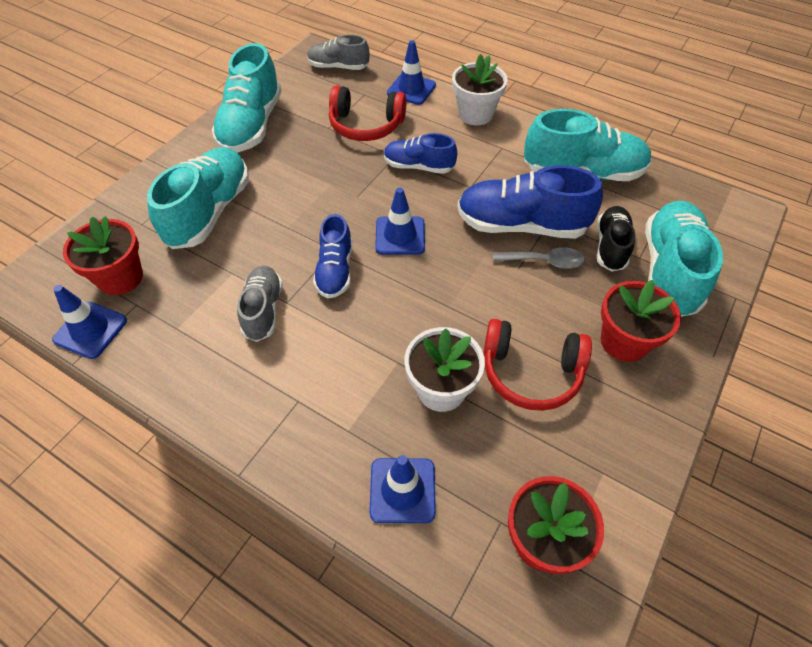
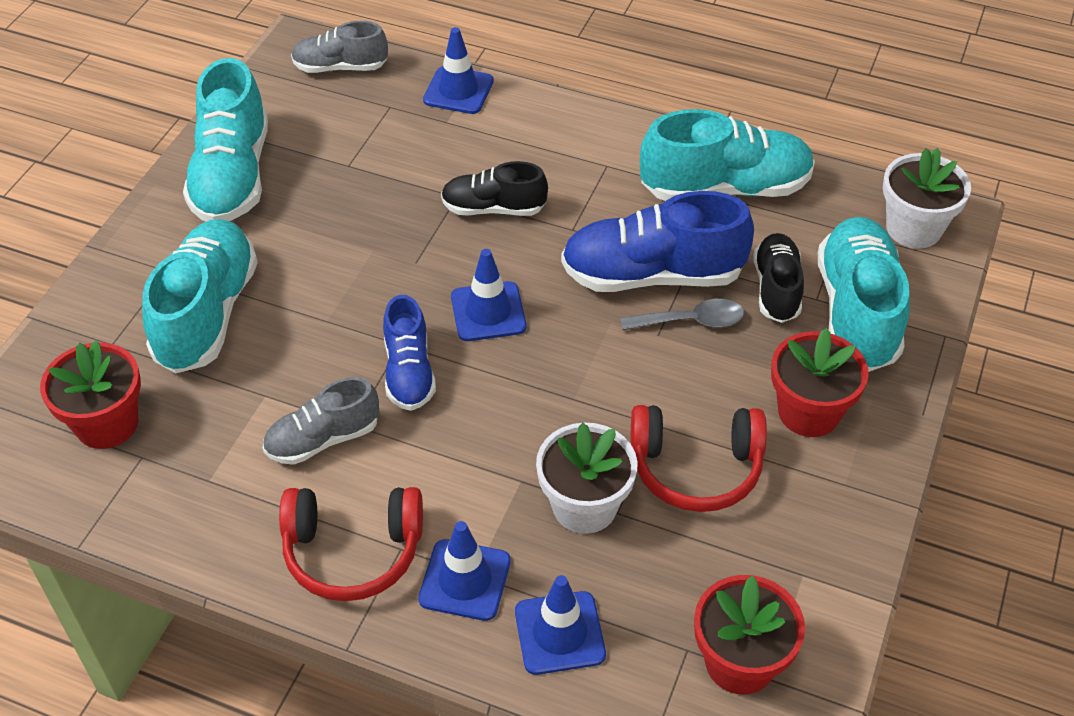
camera: 10 degrees left, 5 degrees down
blue traffic cone [52,285,127,359] -> blue traffic cone moved to [418,521,511,621]
grey shoe [237,266,283,342] -> grey shoe turned 105 degrees counterclockwise [263,377,379,465]
red headphones [329,86,407,141] -> red headphones moved to [279,487,423,601]
blue shoe [384,133,457,174] -> black shoe [441,161,548,216]
white flower pot [452,54,508,125] -> white flower pot moved to [883,148,971,249]

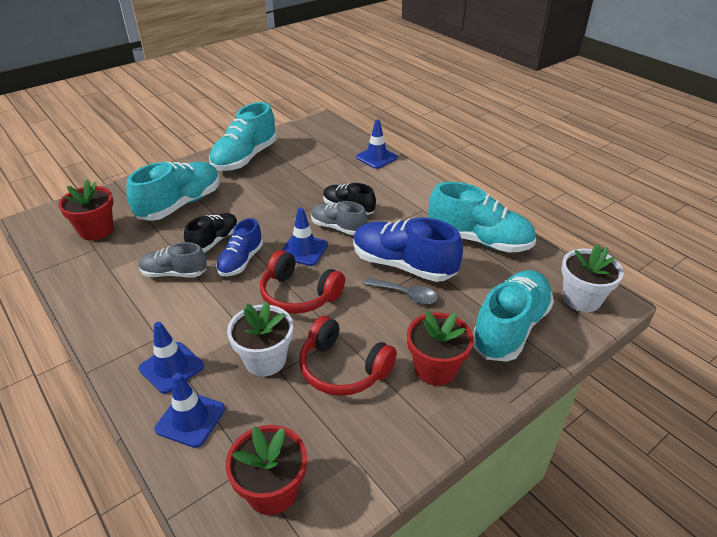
camera: 30 degrees right, 10 degrees down
red headphones [279,487,423,601] -> red headphones moved to [260,250,345,314]
grey shoe [291,21,388,73] -> grey shoe moved to [311,201,367,235]
black shoe [754,233,804,323] -> black shoe moved to [184,213,238,253]

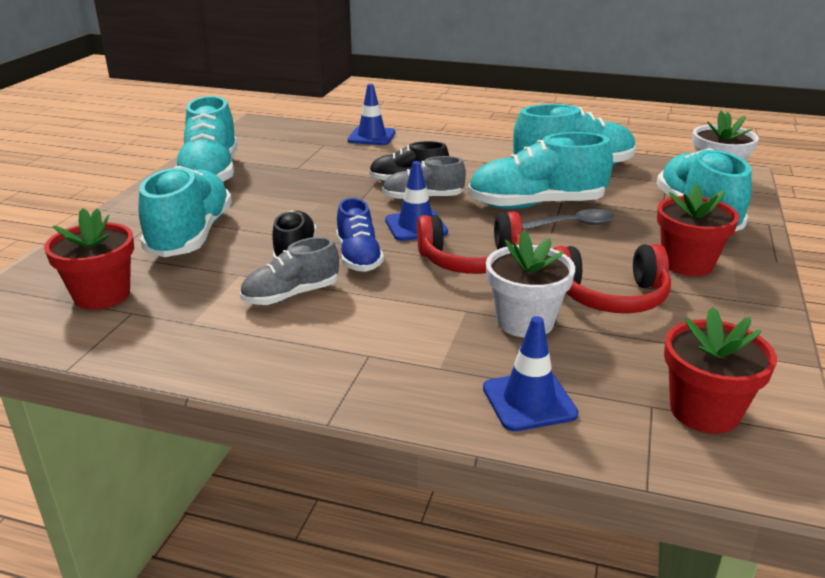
camera: 35 degrees left, 10 degrees down
blue traffic cone [139,322,204,394] -> none
blue shoe [353,217,463,282] -> turquoise shoe [468,132,613,209]

